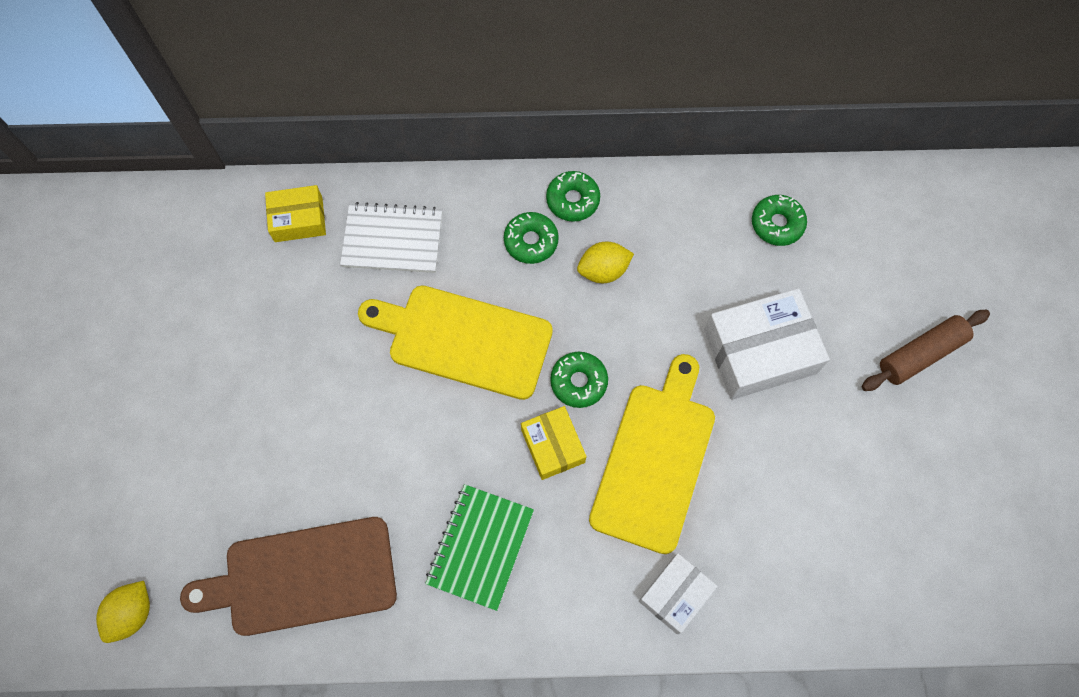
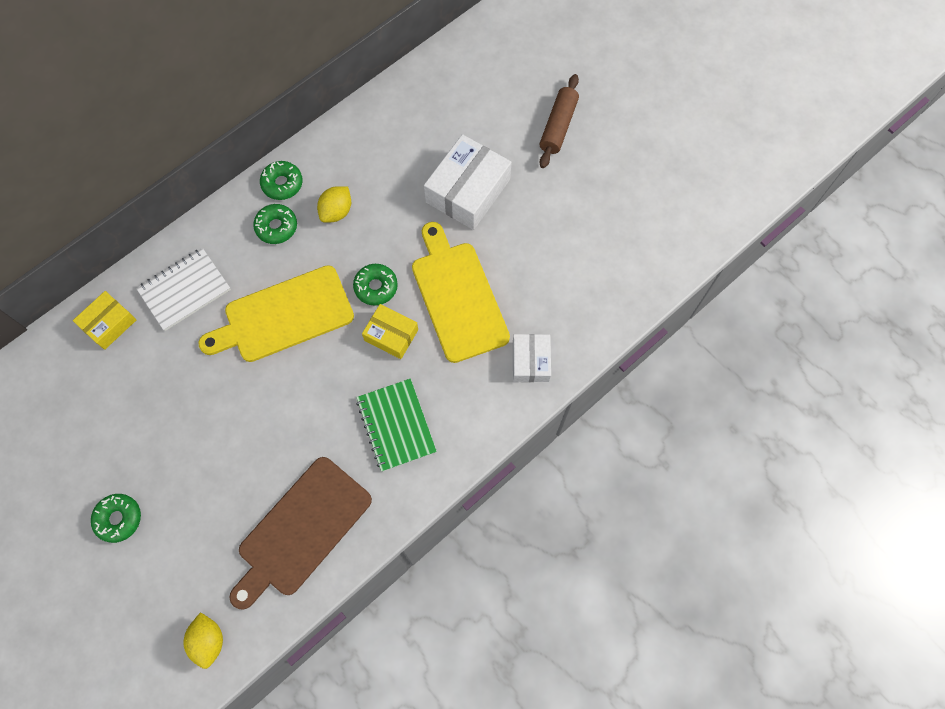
camera: 40 degrees left, 0 degrees up
green donut [752,195,807,246] -> green donut moved to [91,494,141,543]

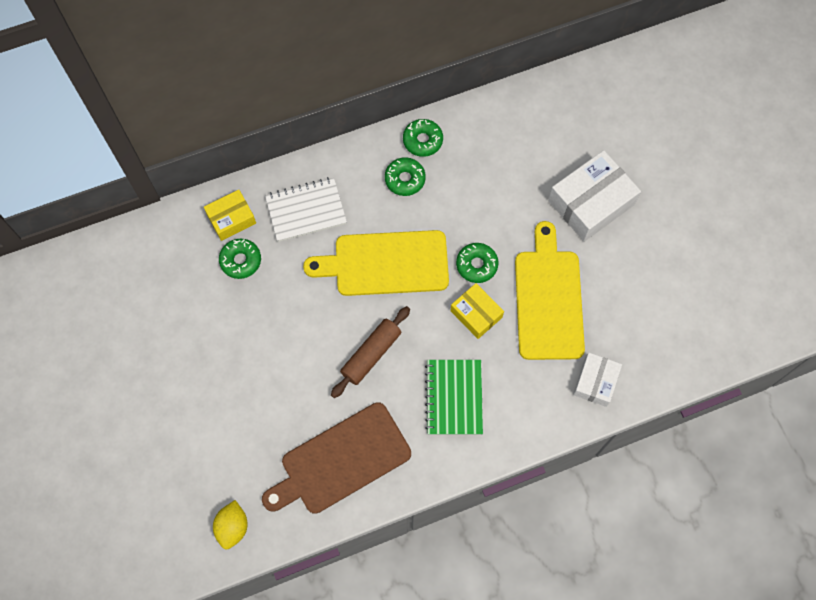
camera: 20 degrees right, 0 degrees up
green donut [91,494,141,543] -> green donut moved to [219,239,261,279]
yellow lemon [317,186,351,223] -> none
brown rolling pin [539,74,579,168] -> brown rolling pin moved to [331,306,410,398]

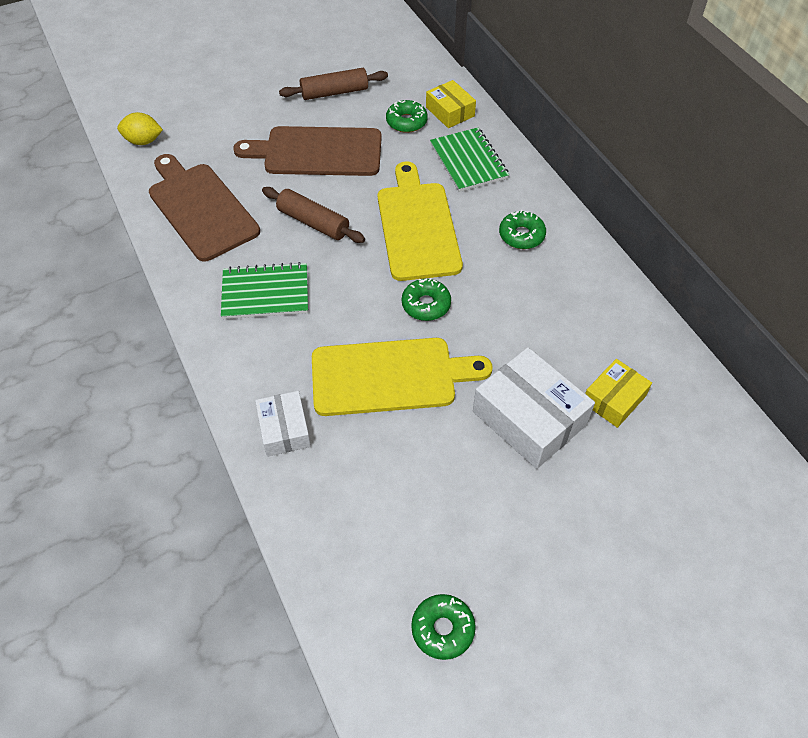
camera: 85 degrees right, 15 degrees down
white notebook [265,177,347,242] -> green notebook [430,128,509,192]
green donut [403,119,443,157] -> green donut moved to [411,594,476,660]
yellow box [450,283,504,339] -> yellow box moved to [585,359,652,428]
white box [573,353,622,407] -> white box turned 60 degrees clockwise [255,391,311,457]
none -> brown cutting board [233,126,382,176]
none -> brown rolling pin [279,68,388,100]

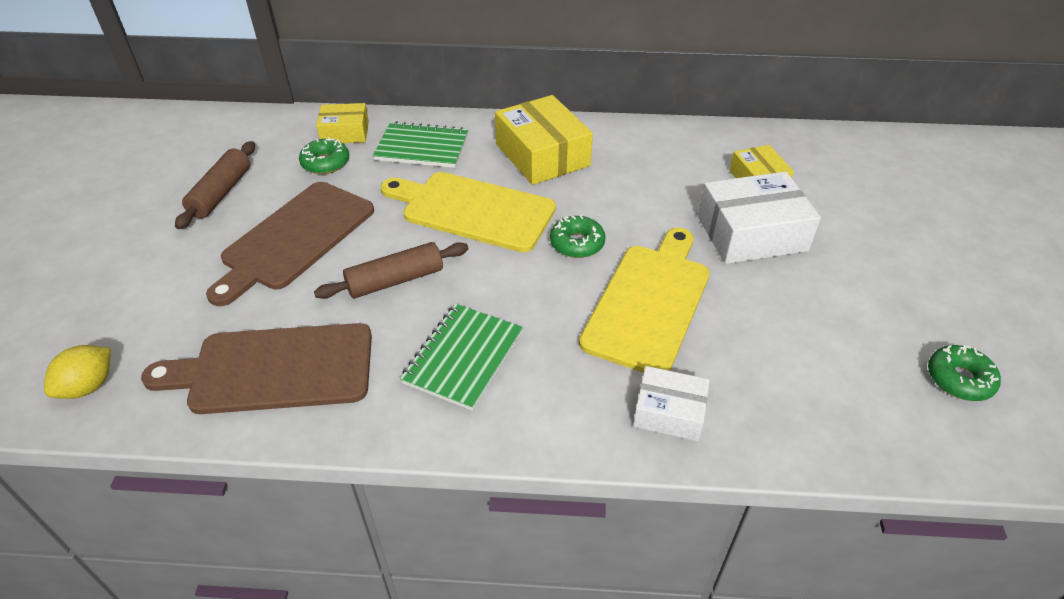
camera: 60 degrees left, 10 degrees down
green donut [499,210,546,249] -> yellow box [495,95,593,185]

